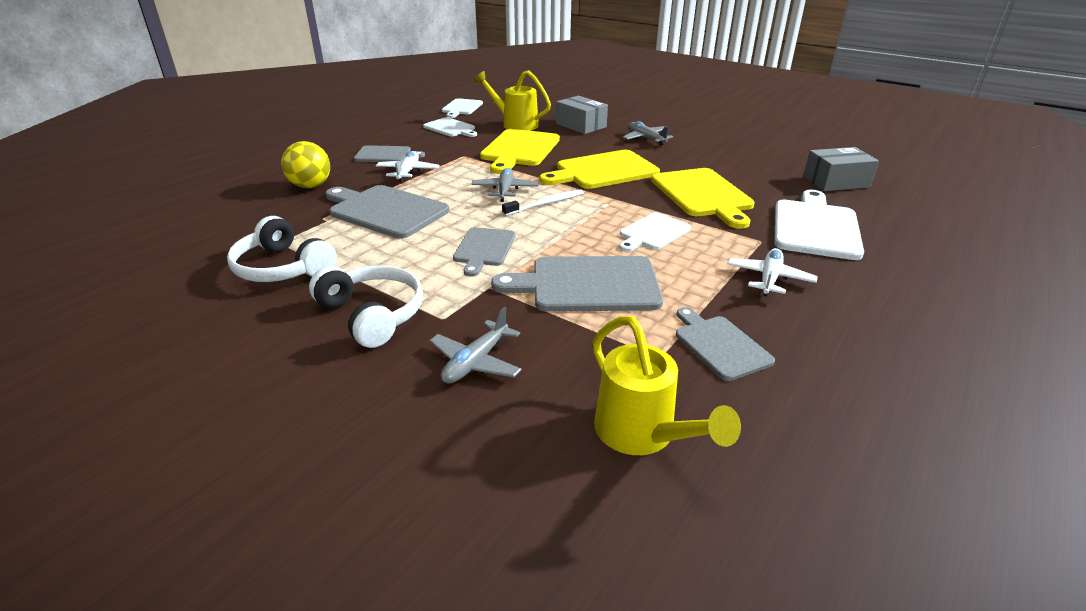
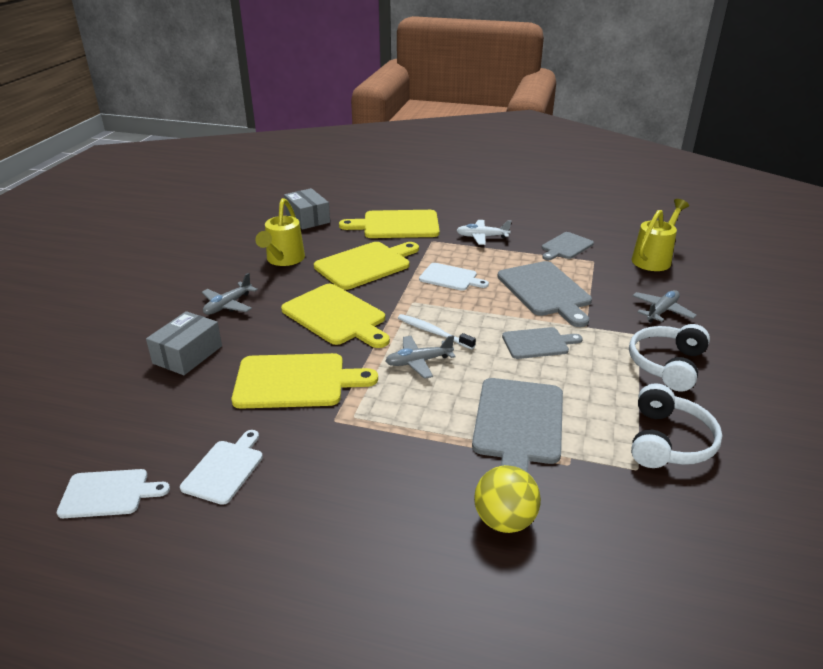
camera: 110 degrees left, 0 degrees up
grey cutting board [354,145,425,162] -> none
white plane [376,151,440,182] -> none
grey plane [430,307,522,384] -> grey plane turned 60 degrees counterclockwise [632,290,697,322]
yellow watering can [474,70,551,131] -> yellow watering can moved to [255,198,305,266]
white cutting board [774,190,864,260] -> yellow cutting board [339,210,440,238]

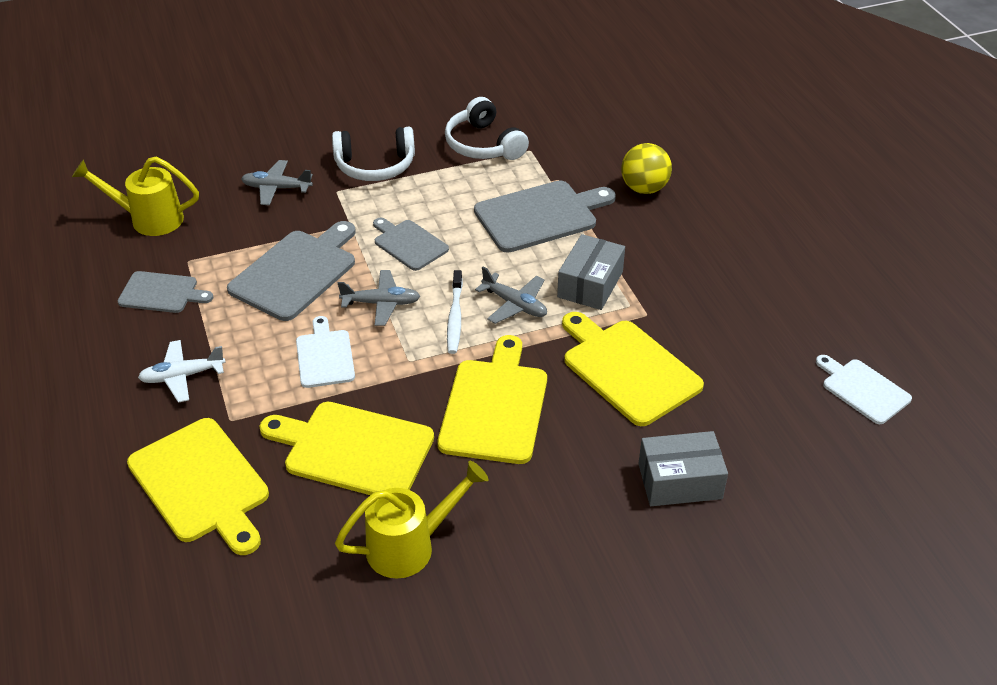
camera: 125 degrees left, 10 degrees up
white cutting board [180,430,263,505] -> none
grey plane [202,273,258,315] -> grey plane moved to [338,270,420,326]
grey box [284,188,330,230] -> grey box moved to [557,234,625,310]
white plane [456,220,511,245] -> white plane turned 105 degrees clockwise [138,340,226,403]
white headphones [631,383,722,468] -> white headphones turned 105 degrees counterclockwise [445,97,529,160]

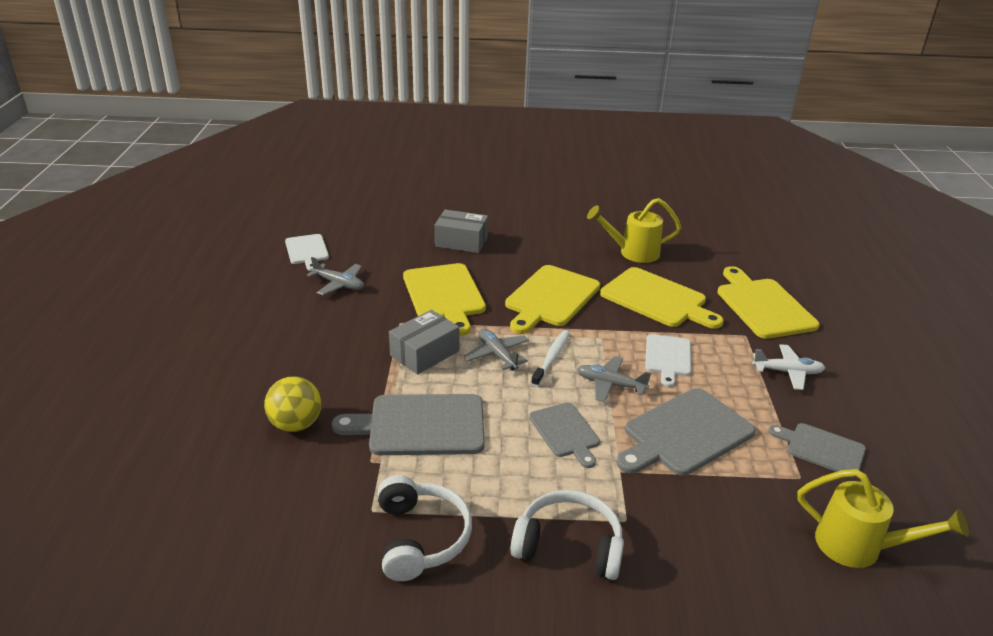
camera: 160 degrees left, 10 degrees down
grey plane [241,160,313,206] -> grey plane moved to [307,257,364,295]

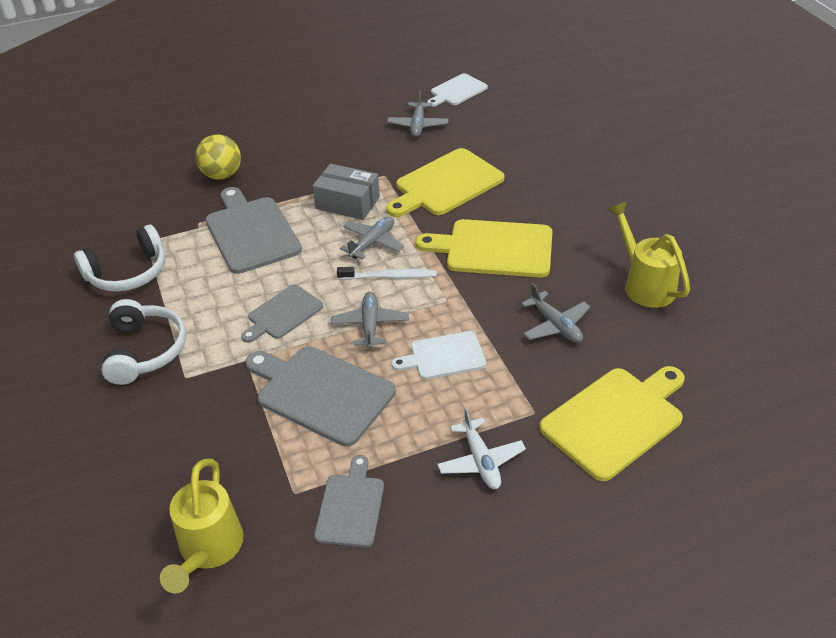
camera: 70 degrees right, 10 degrees up
grey box [435,209,488,253] -> none
yellow cutting board [600,267,724,329] -> grey plane [521,283,591,343]

